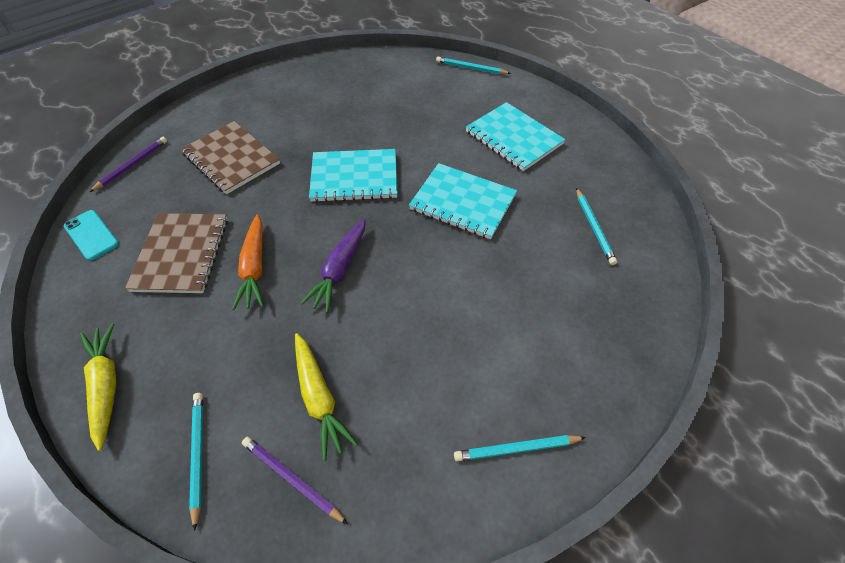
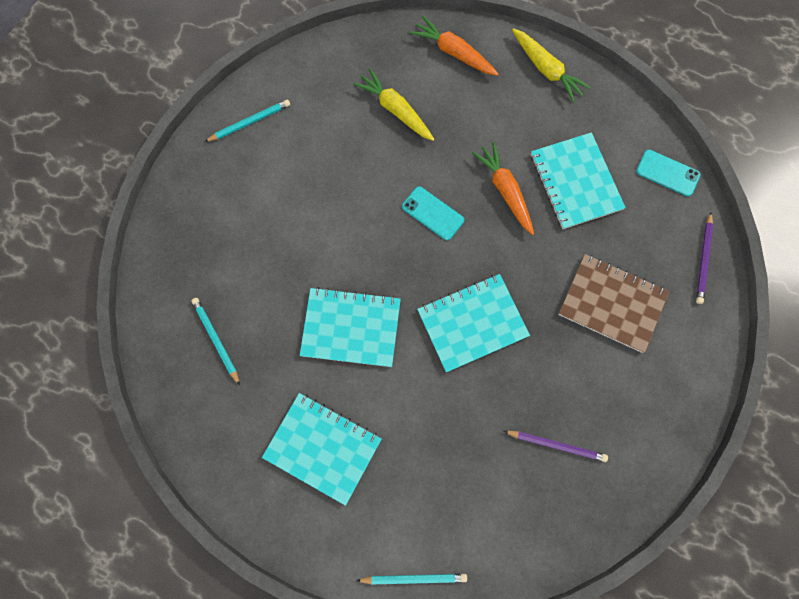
camera: 160 degrees right, 20 degrees up
brown notebook [125,213,228,293] -> turquoise notebook [531,132,626,229]
turquoise pencil [189,393,203,531] -> orange carrot [410,16,499,76]
purple pencil [242,437,348,524] -> purple pencil moved to [504,431,608,462]
purple carrot [300,219,365,313] -> turquoise phone [402,186,464,240]

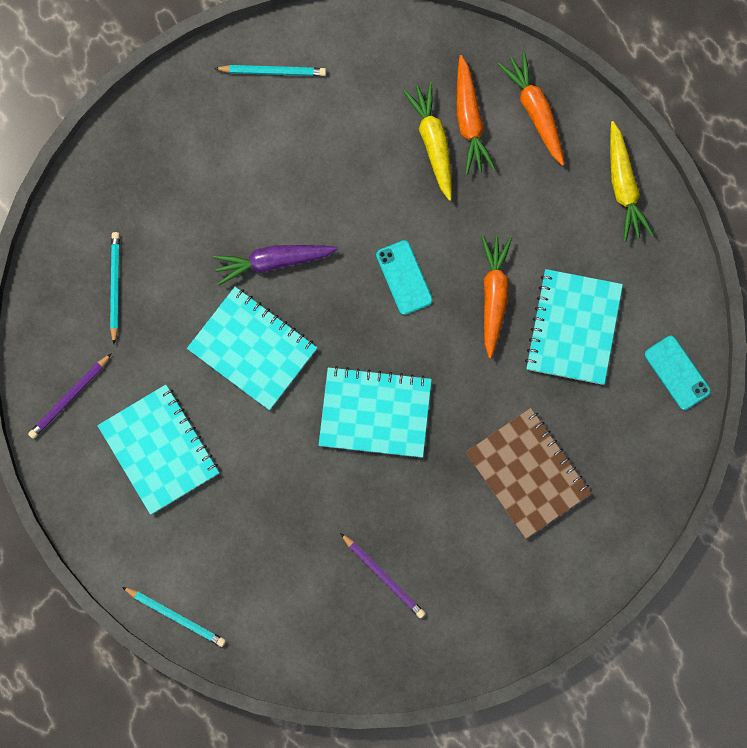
camera: 30 degrees right, 5 degrees up
purple pencil [696,212,713,304] -> purple pencil moved to [28,353,112,439]
none -> purple carrot [213,245,338,285]
none -> orange carrot [457,55,496,174]

